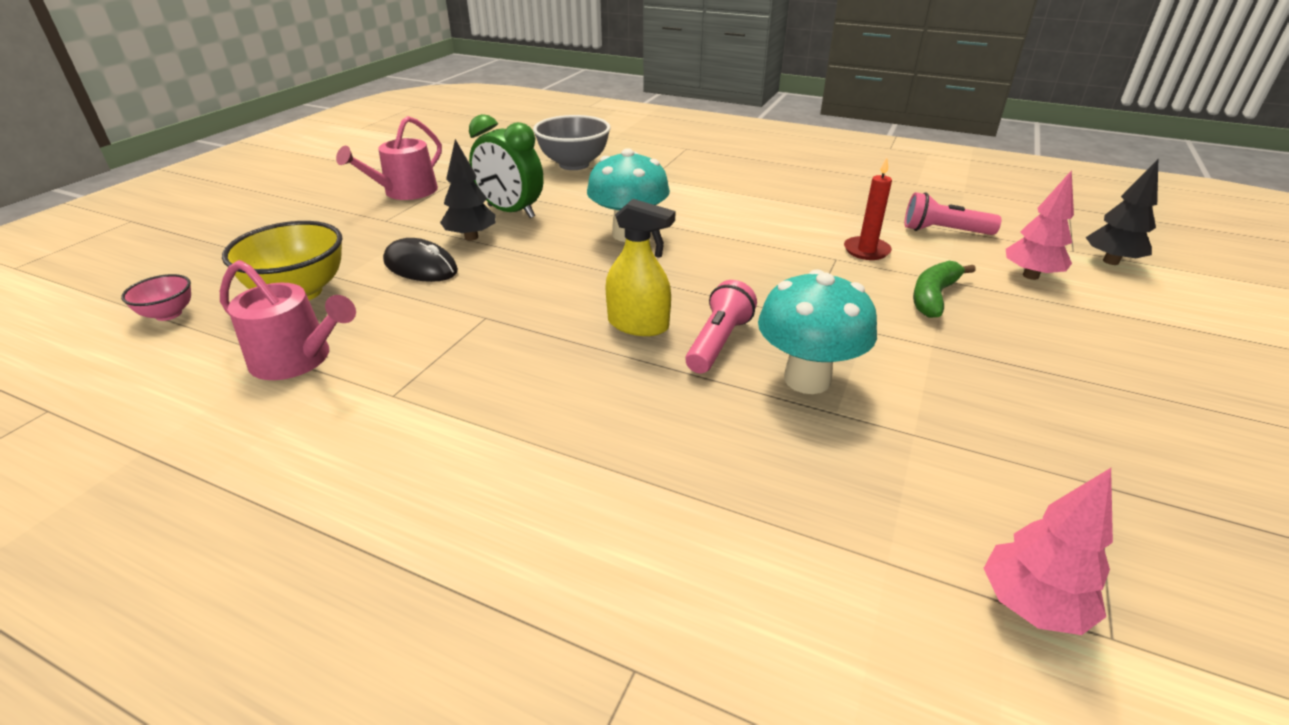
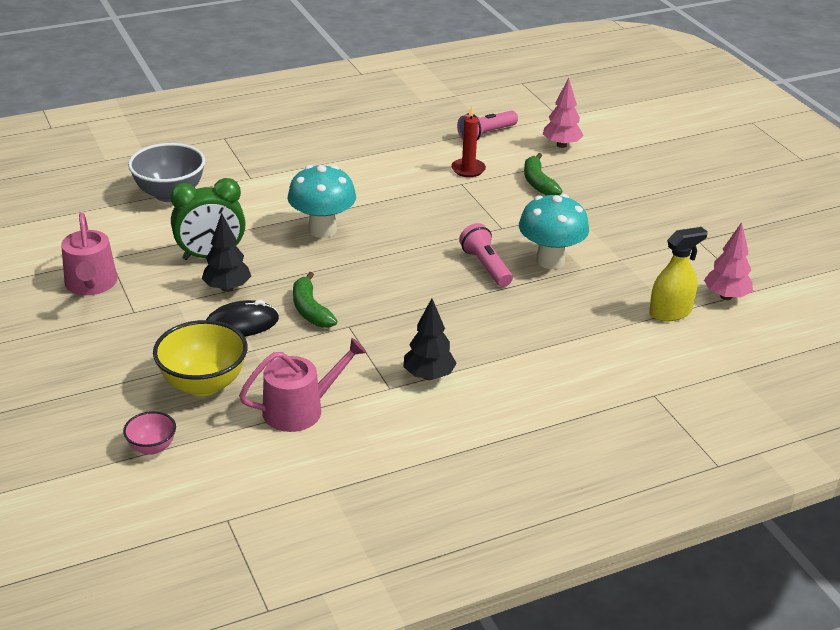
camera: 50 degrees left, 0 degrees up
yellow spray bottle [605,199,675,336] -> yellow spray bottle moved to [649,227,708,322]
black tree [1085,159,1158,265] -> black tree moved to [403,298,457,380]
none -> green banana [293,272,337,328]

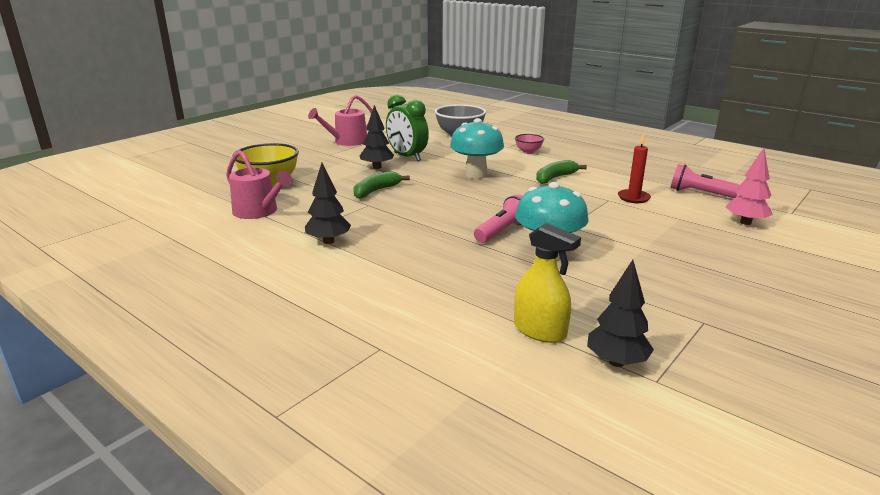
camera: 65 degrees right, 10 degrees down
pink bowl [123,411,176,455] -> pink bowl moved to [515,134,544,154]
black mouse [206,300,279,337] -> none
green banana [524,153,563,196] -> green banana moved to [536,160,587,184]
pink tree [704,222,753,300] -> black tree [587,260,654,367]

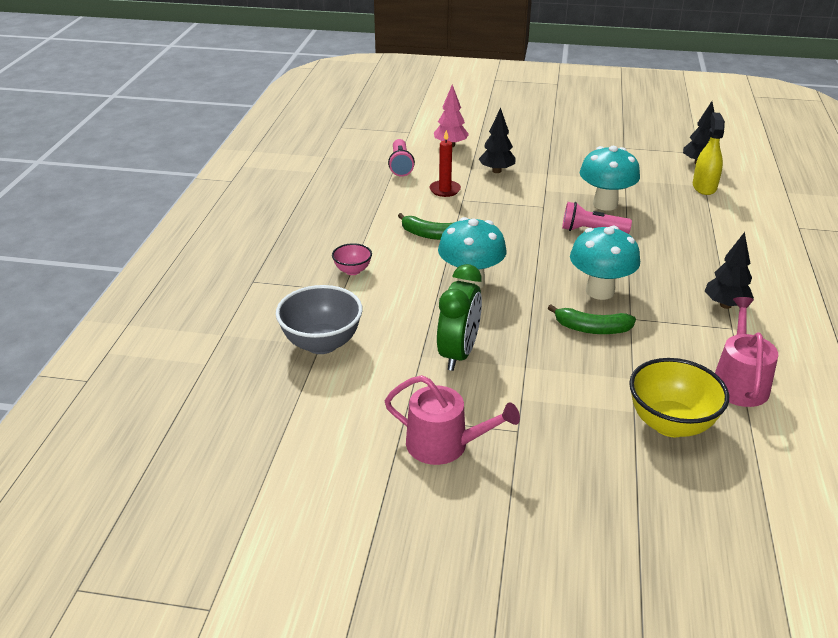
camera: 120 degrees left, 10 degrees up
black tree [360,105,394,169] -> black tree moved to [479,107,516,173]
none -> turquoise mushroom [570,226,640,300]

